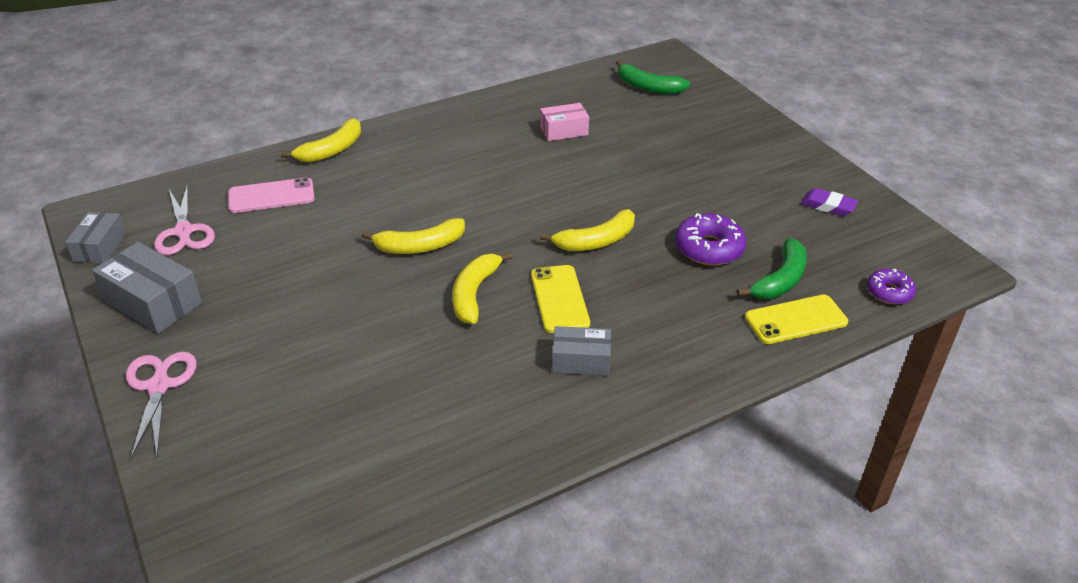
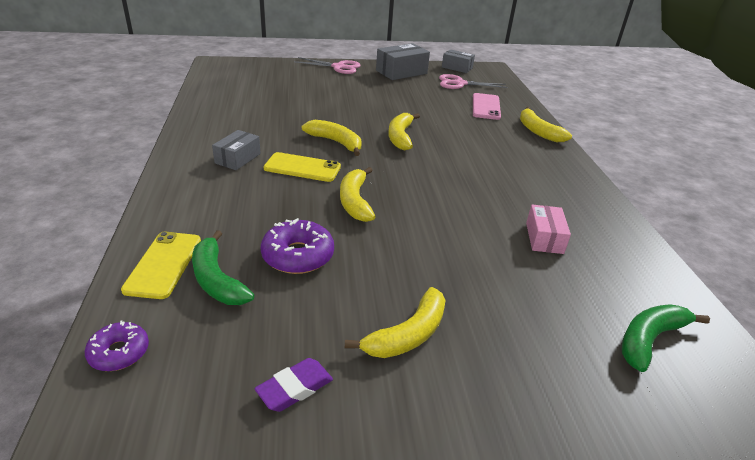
camera: 110 degrees right, 5 degrees down
none -> yellow banana [345,287,446,358]

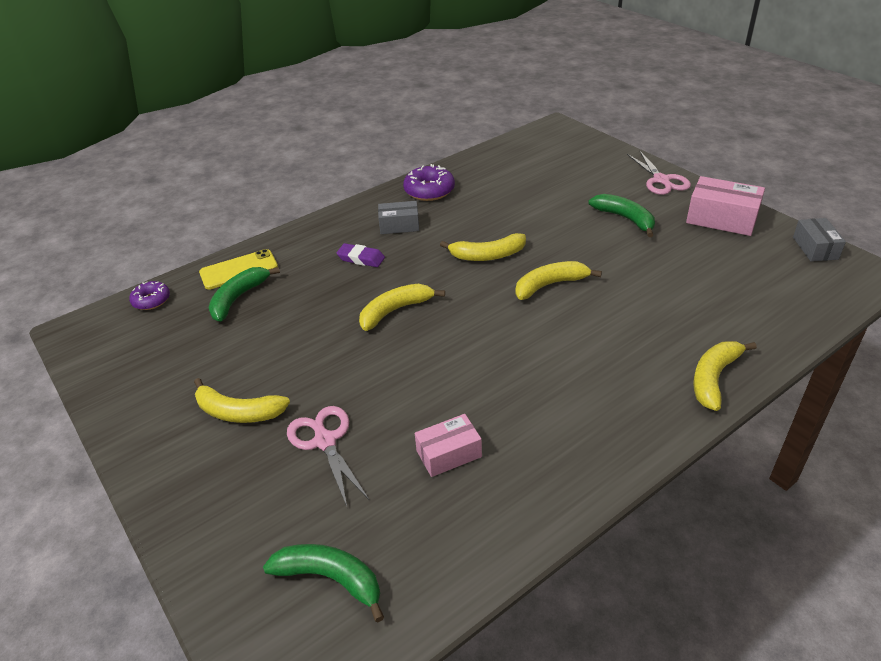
camera: 65 degrees right, 5 degrees up
purple eraser [255,358,333,412] -> purple eraser moved to [336,243,385,267]
purple donut [261,218,334,274] -> purple donut moved to [403,164,455,201]
yellow phone [264,152,341,182] -> none
yellow banana [302,120,361,156] -> yellow banana turned 75 degrees clockwise [440,233,526,261]
grey box [376,43,430,80] -> pink box [686,176,765,236]
pink scissors [439,74,508,89] -> pink scissors moved to [287,406,369,506]
pink phone [473,93,501,120] -> none
none -> green banana [588,194,655,237]

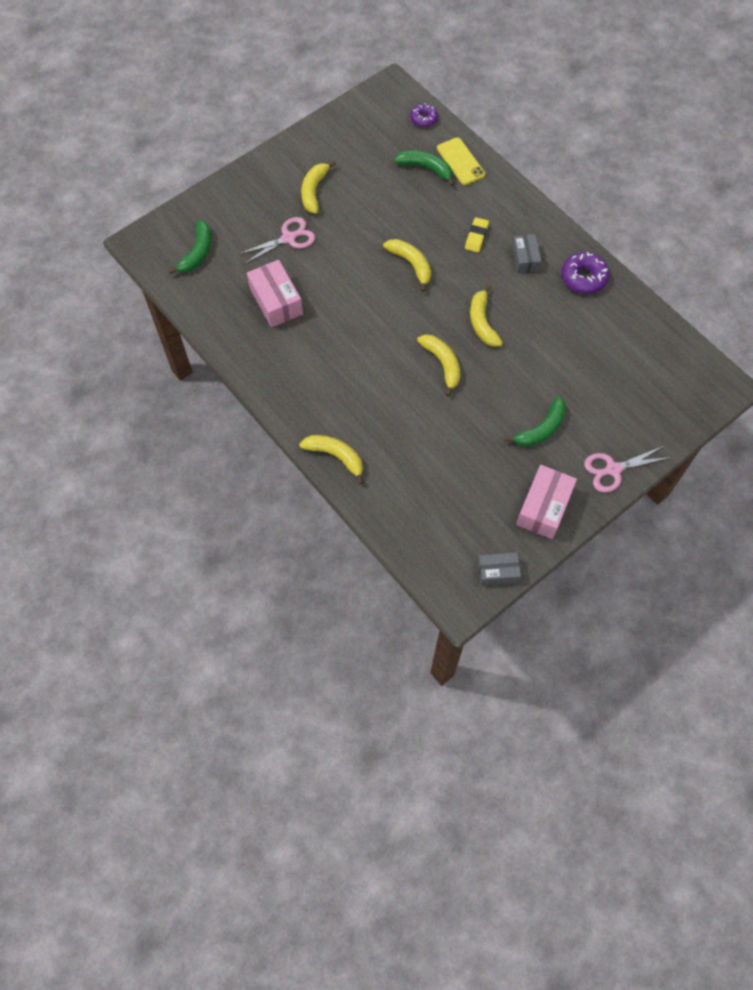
camera: 85 degrees right, 25 degrees up
purple eraser [336,243,385,267] -> yellow eraser [465,217,489,253]
pink box [415,414,482,477] -> pink box [247,260,303,328], size x1.56

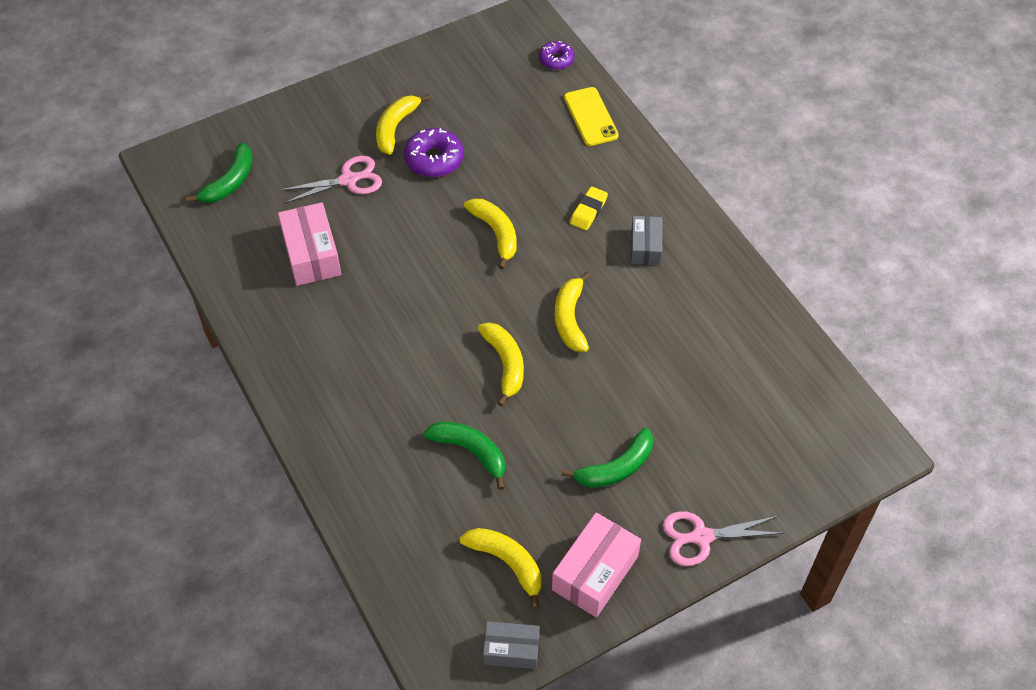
camera: 10 degrees right, 10 degrees down
yellow banana [299,435,364,485] -> yellow banana moved to [459,528,541,609]
green banana [394,150,454,186] -> green banana moved to [423,421,505,490]
purple donut [561,252,610,294] -> purple donut moved to [404,128,464,177]

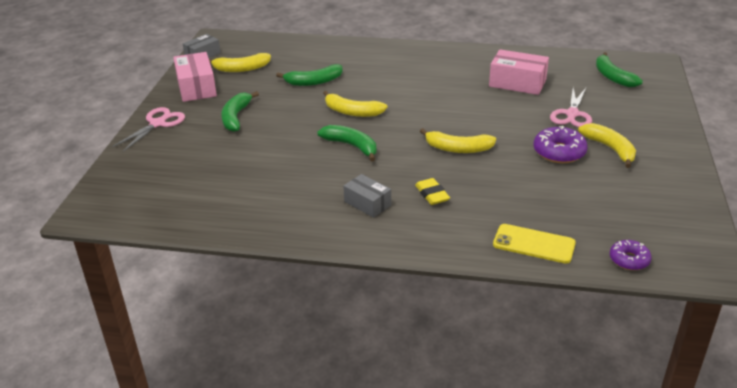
camera: 130 degrees right, 20 degrees down
yellow banana [555,272,591,352] -> green banana [317,125,376,162]

